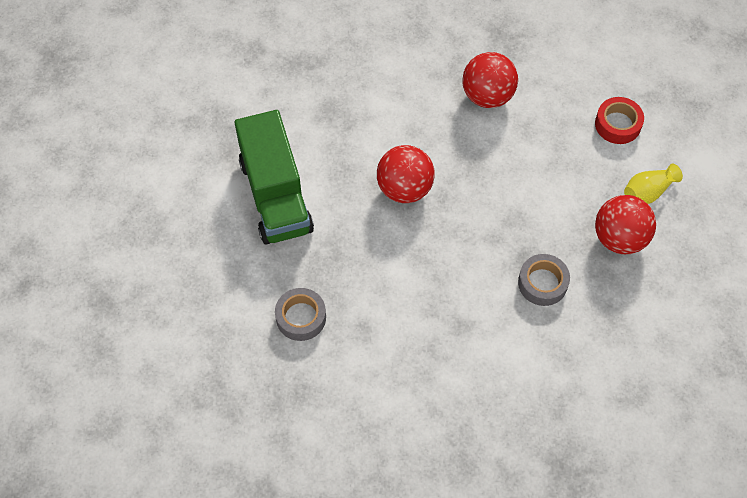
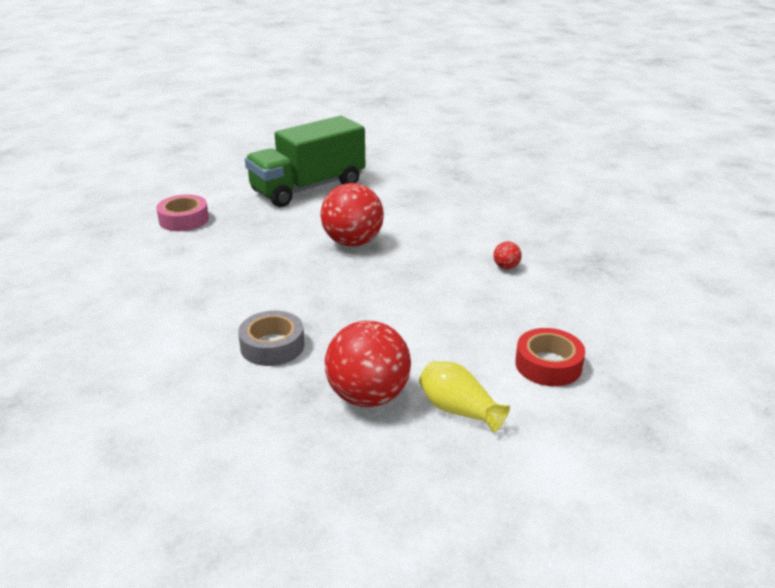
camera: 70 degrees right, 30 degrees down
grey tape [275,288,326,341] -> pink tape [156,194,209,231]
red ball [462,52,518,108] -> red ball [494,241,522,269], size x0.42

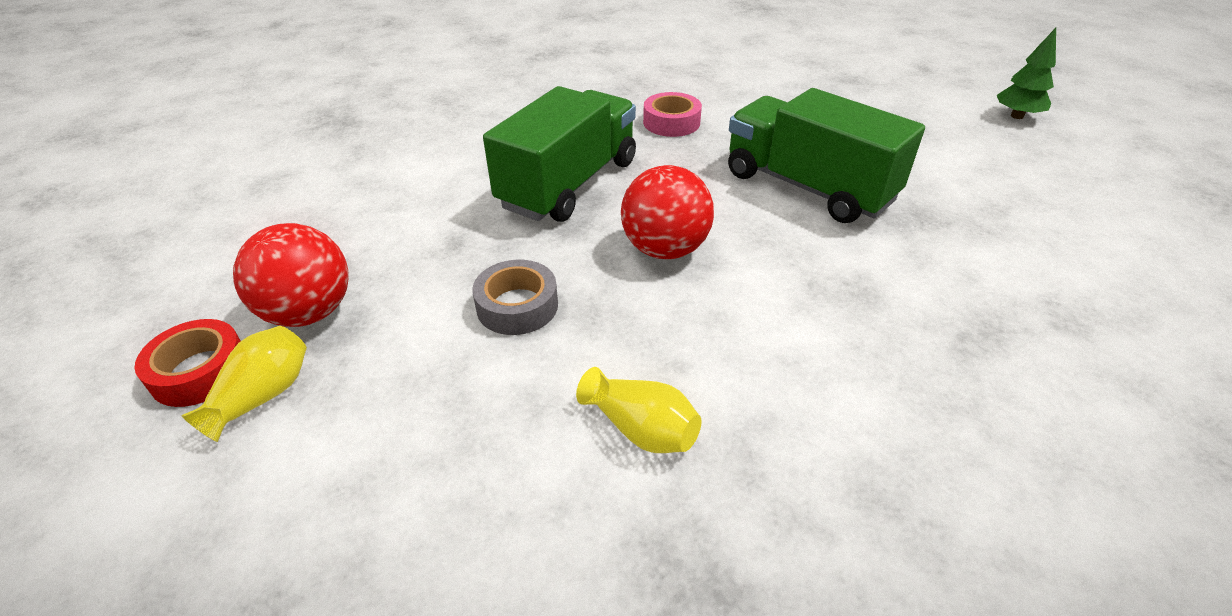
camera: 80 degrees right, 10 degrees up
grey tape [238,311,305,366] -> grey tape moved to [472,260,558,335]
red ball [494,241,522,269] -> yellow vase [576,367,702,453]
red tape [515,328,585,386] -> red tape moved to [134,319,241,407]
none -> green truck [483,86,636,222]
none -> green tree [997,28,1056,119]

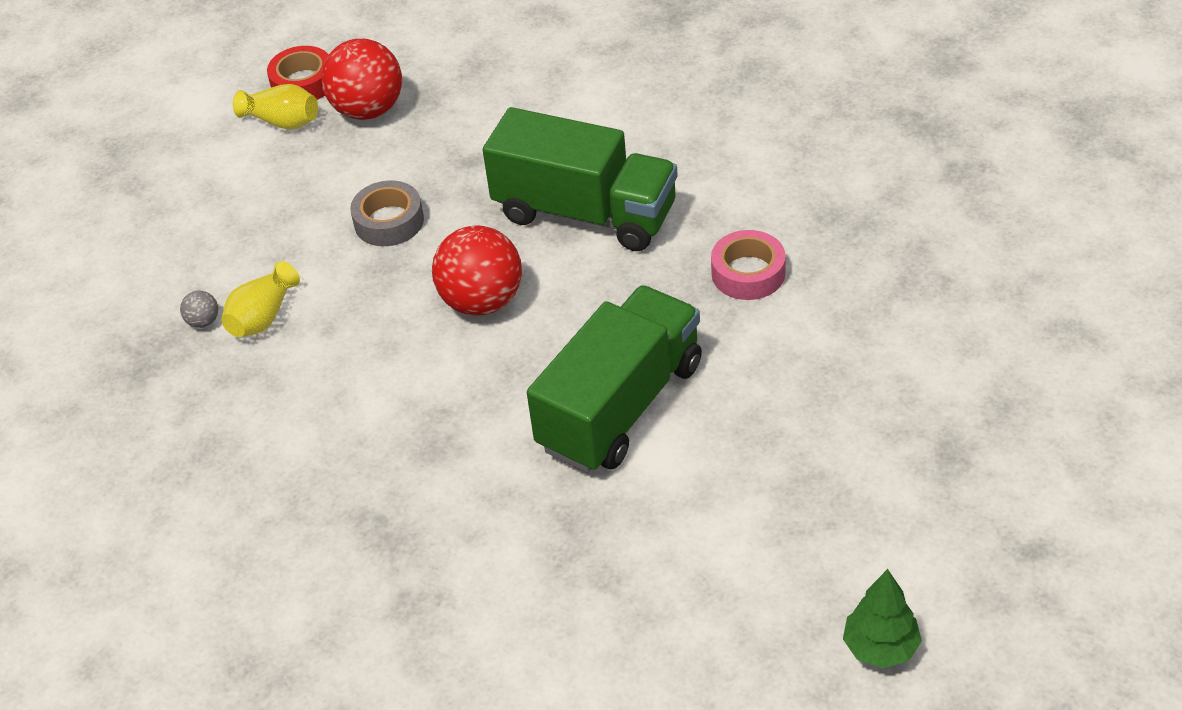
camera: 85 degrees right, 5 degrees up
none -> grey ball [180,291,218,328]

